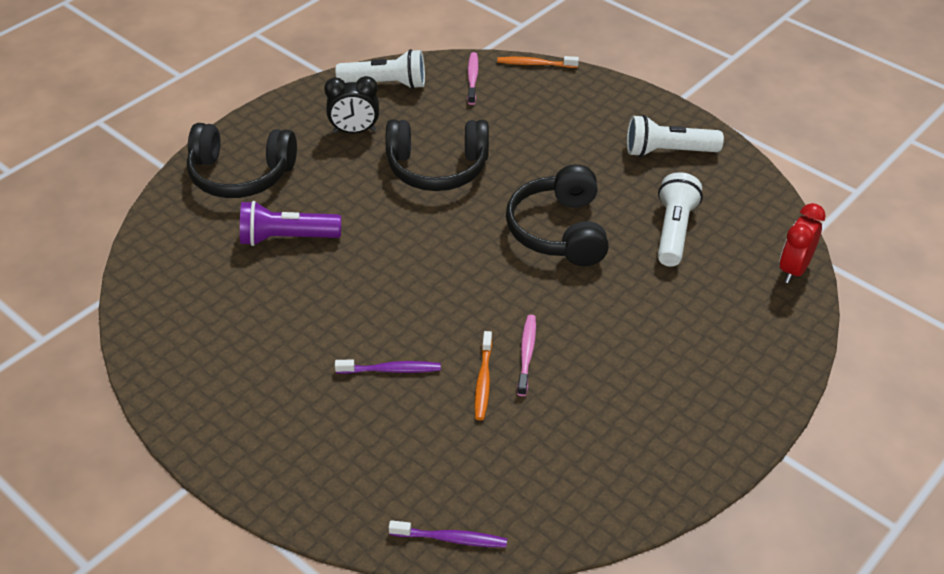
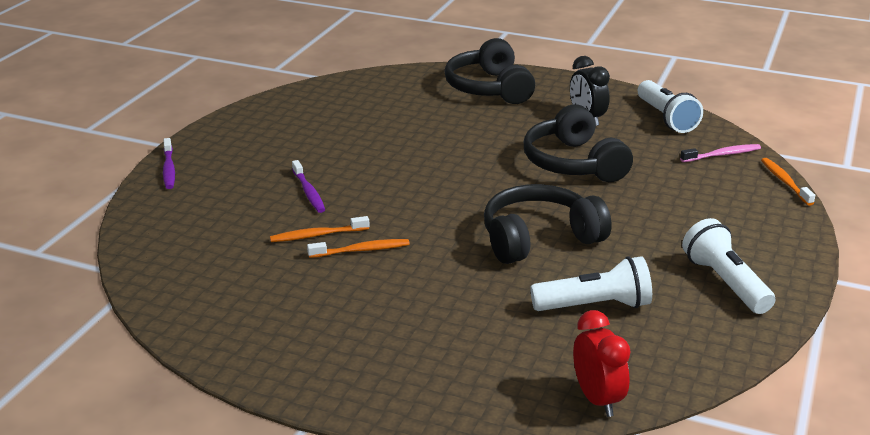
camera: 70 degrees right, 15 degrees down
purple flashlight [240,201,341,246] -> none
purple toothbrush [389,520,507,548] -> purple toothbrush moved to [163,138,175,189]
pink toothbrush [517,315,536,396] -> orange toothbrush [307,239,410,258]
red clock [779,203,826,283] -> red clock turned 60 degrees clockwise [573,310,630,417]

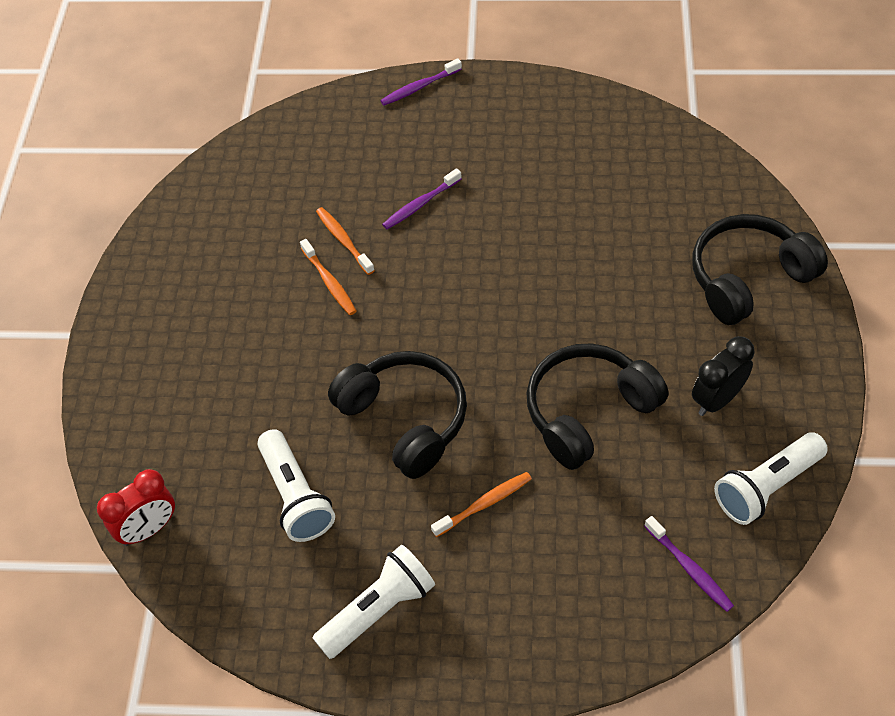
camera: 75 degrees right, 25 degrees up
pink toothbrush [680,144,761,162] -> purple toothbrush [644,516,734,612]
orange toothbrush [761,158,815,206] -> orange toothbrush moved to [431,472,532,537]

